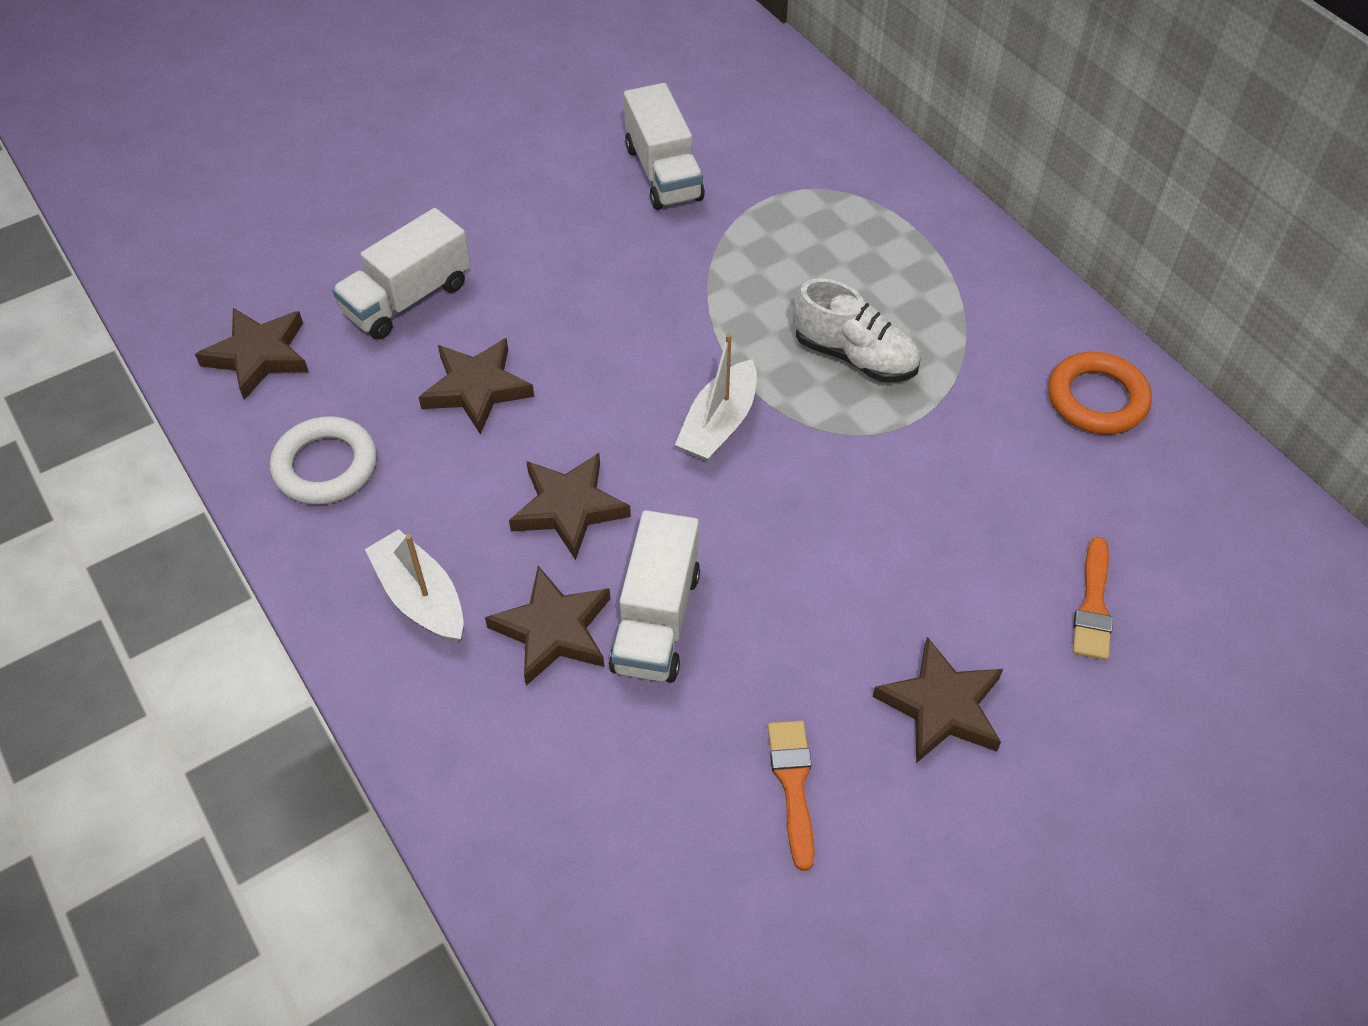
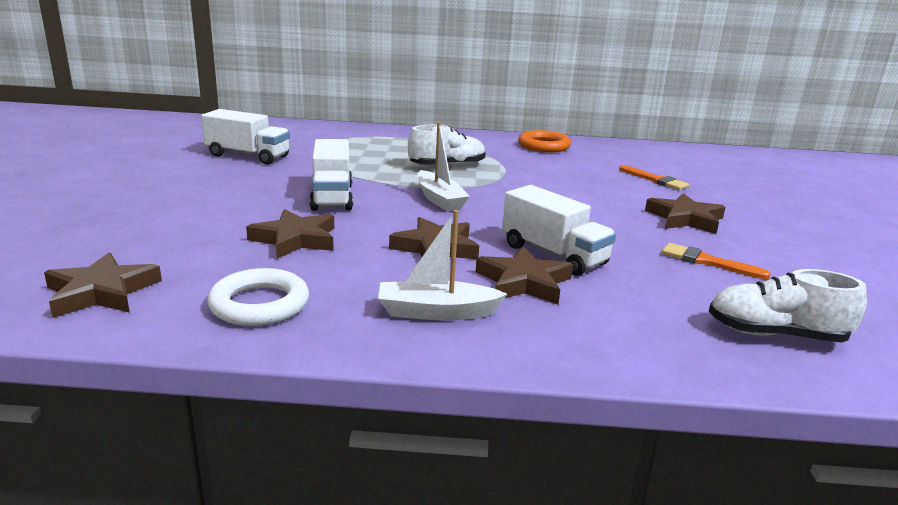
camera: 55 degrees left, 30 degrees down
white truck [332,208,471,339] -> white truck moved to [309,139,353,211]
none -> white shoe [709,269,867,343]

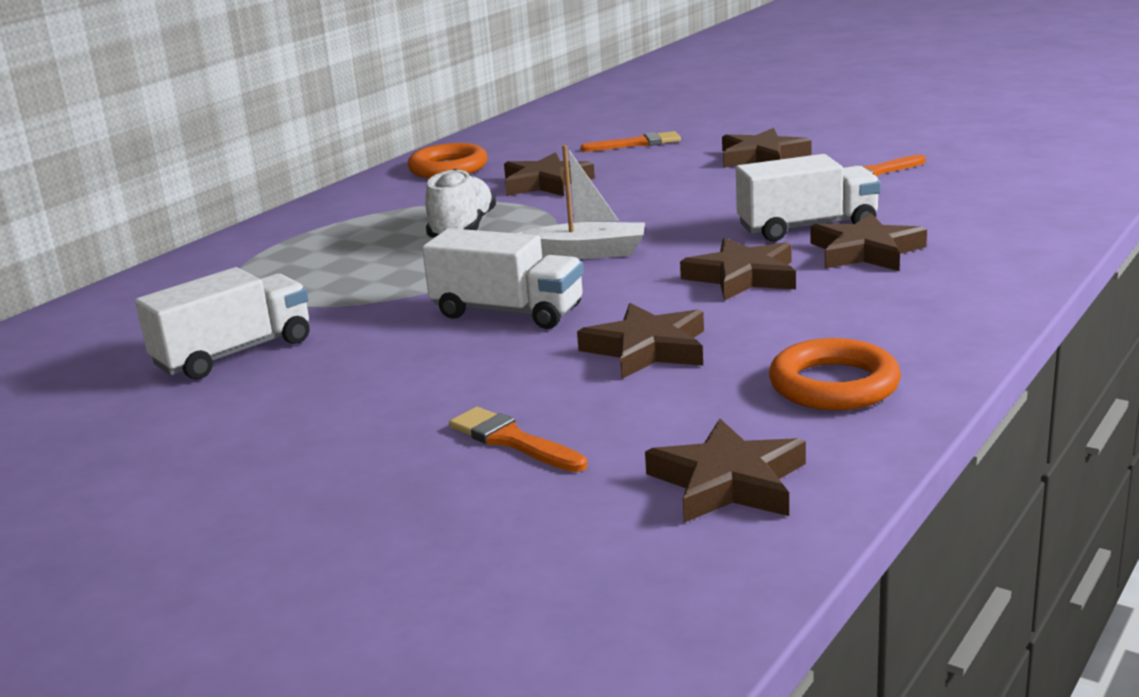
camera: 55 degrees left, 0 degrees up
white ring [207,268,309,326] -> orange ring [769,338,901,410]
white boat [378,210,507,321] -> none
white shoe [709,269,867,343] -> none
none -> orange brush [449,407,587,472]
none -> brown star [504,152,595,196]

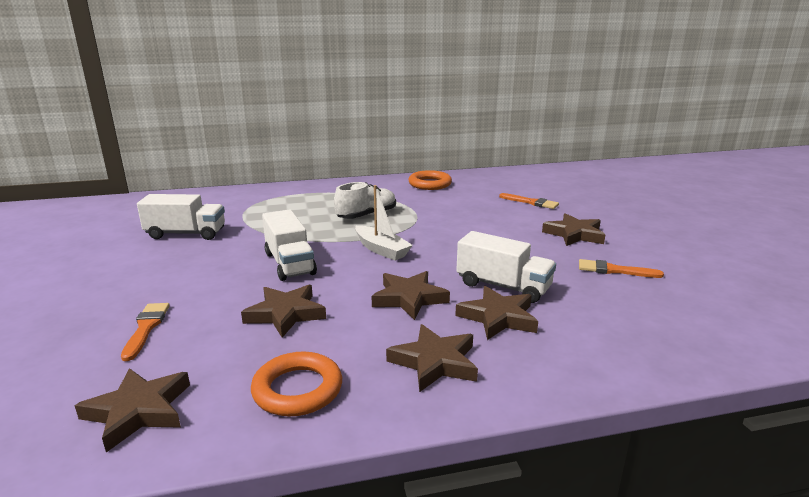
camera: 40 degrees right, 0 degrees up
brown star [504,152,595,196] -> brown star moved to [386,324,478,392]

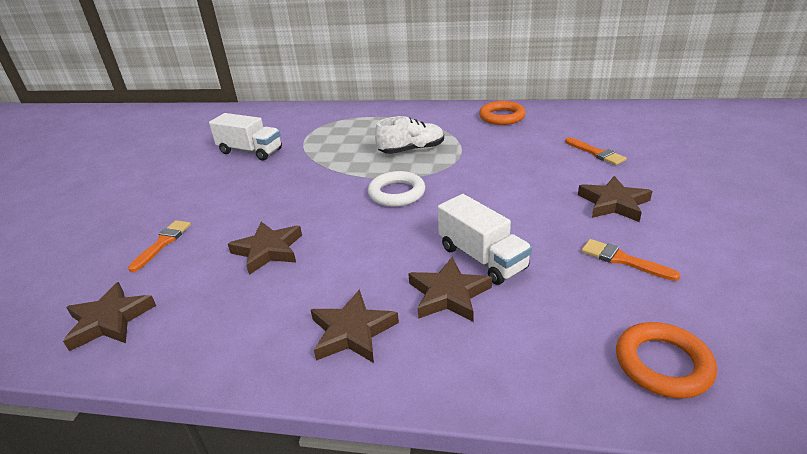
camera: 25 degrees right, 10 degrees up
orange ring [251,352,342,416] -> orange ring moved to [616,322,717,399]
white truck [262,209,317,281] -> none
white boat [355,185,413,261] -> white ring [368,171,425,207]
brown star [372,271,450,320] -> none

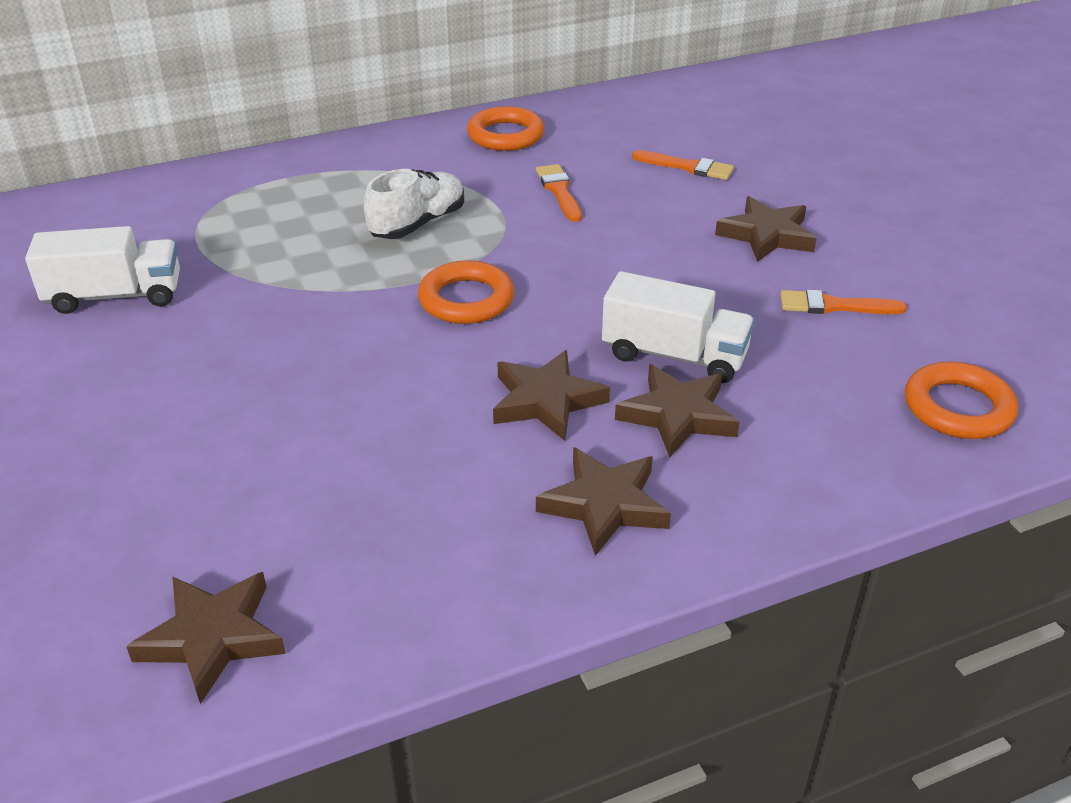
camera: 35 degrees left, 5 degrees up
orange brush [128,220,191,272] -> orange brush moved to [536,164,582,222]
brown star [228,222,302,275] -> brown star moved to [493,350,610,441]
white ring [368,171,425,207] -> orange ring [418,260,514,324]

